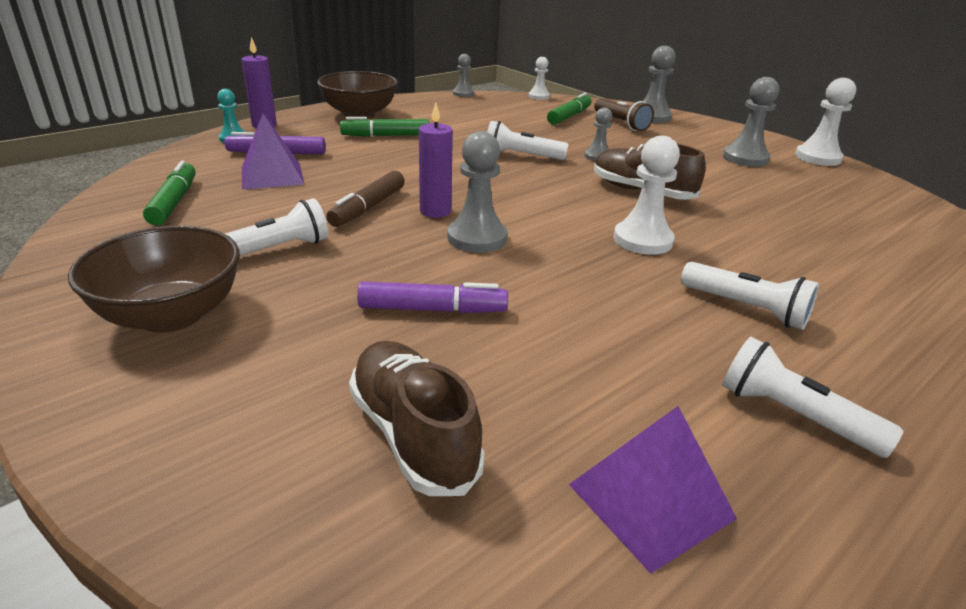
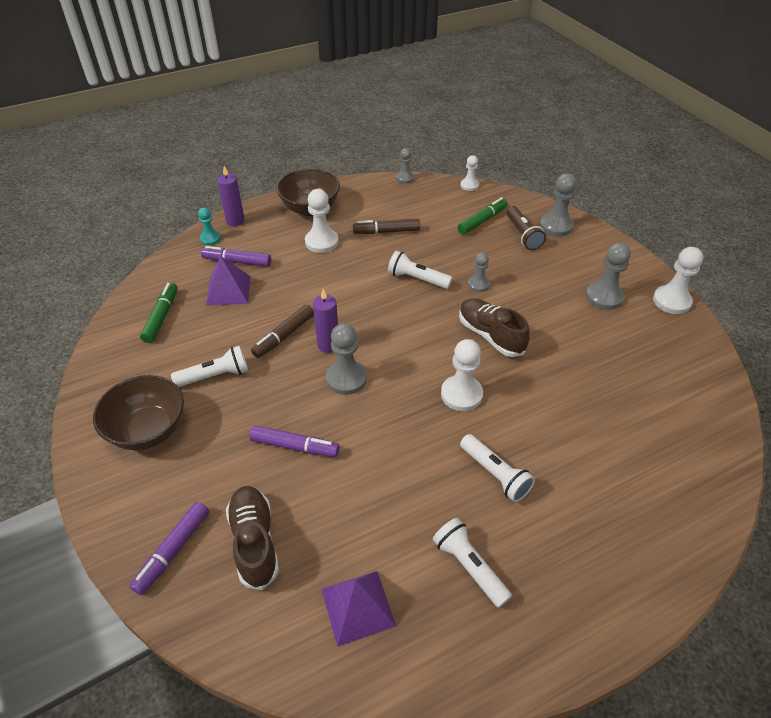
camera: 15 degrees right, 15 degrees up
green marker [340,117,429,137] -> white pawn [305,189,339,253]
none -> purple marker [130,502,209,595]
none -> brown marker [353,218,420,234]

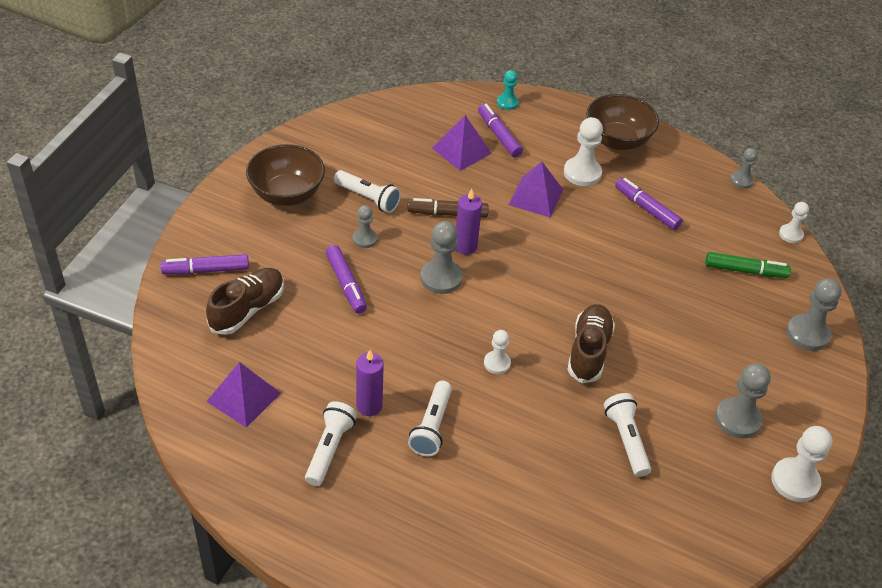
camera: 50 degrees right, 0 degrees up
green marker [140,282,178,343] -> none
purple candle [217,166,245,226] -> purple candle moved to [356,350,384,416]
brown marker [353,218,420,234] -> purple marker [615,178,683,230]
white flashlight [388,251,452,289] -> white flashlight moved to [604,393,651,477]
white pawn [441,339,483,411] -> white pawn [484,330,511,374], size x0.60
grey pawn [468,253,490,292] -> grey pawn moved to [353,205,377,248]
brown flashlight [506,206,546,250] -> none
none -> purple pyramid [508,161,563,218]

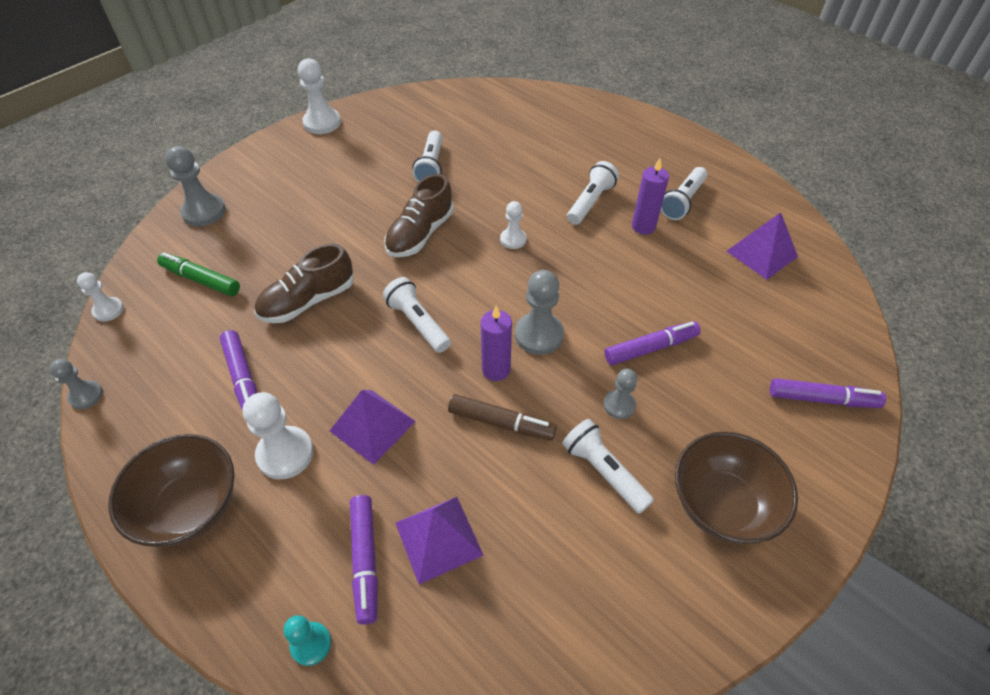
camera: 160 degrees left, 5 degrees up
brown shoe [206,268,284,335] -> brown shoe moved to [254,244,354,323]
purple marker [326,245,367,314] -> purple marker turned 75 degrees clockwise [604,321,701,365]
grey pawn [715,363,771,438] -> none
none -> white flashlight [383,277,451,353]

